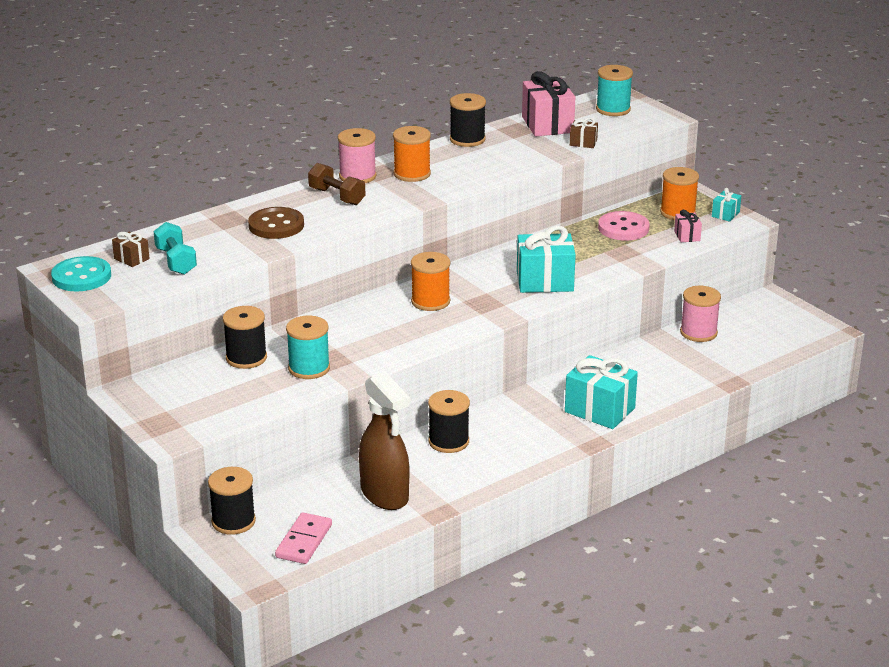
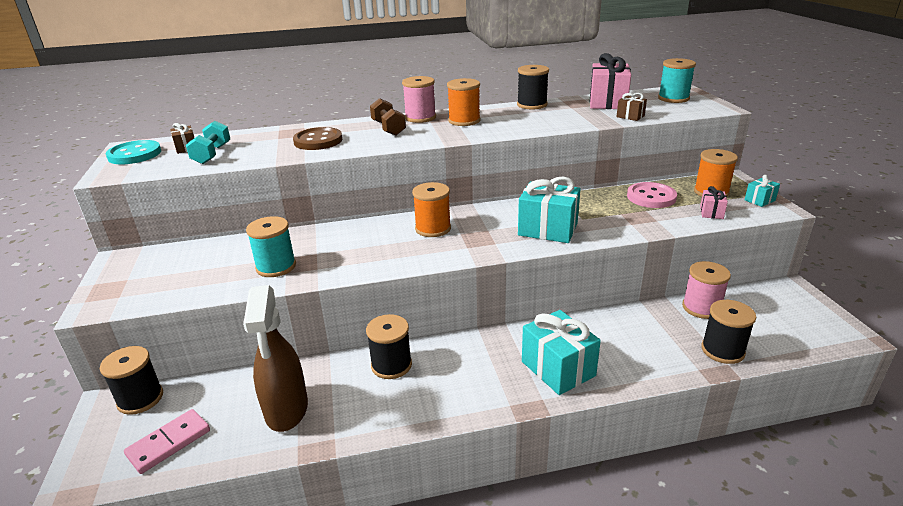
camera: 25 degrees right, 0 degrees up
black spool [223,306,267,369] -> black spool moved to [701,300,756,364]

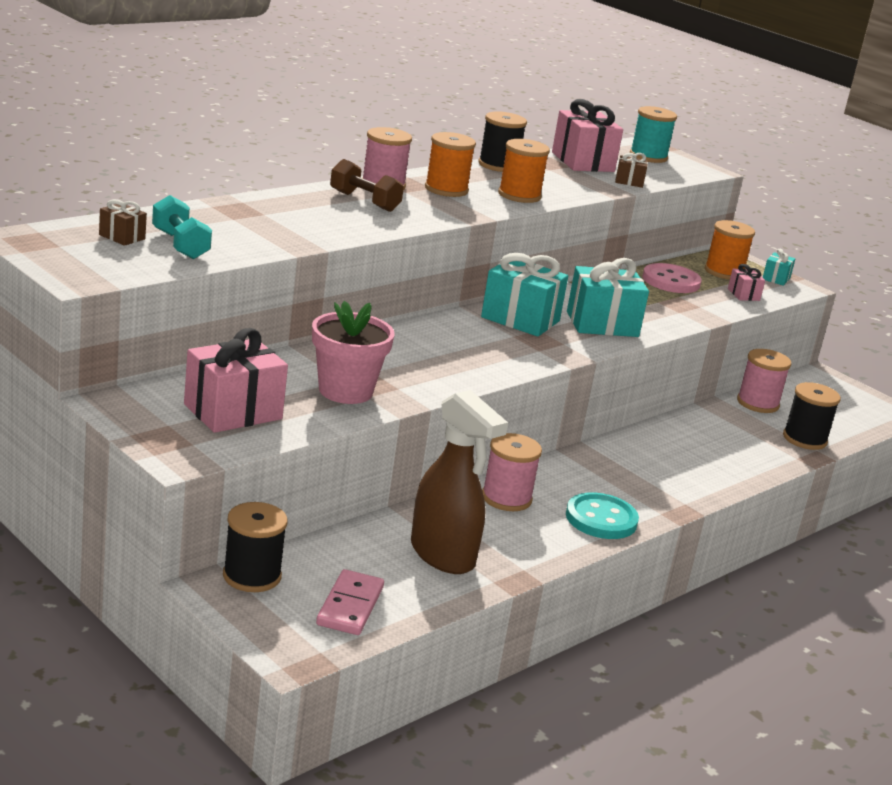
camera: 35 degrees left, 5 degrees down
turquoise button [106,140,161,164] -> turquoise button moved to [566,492,639,539]
turquoise spool [246,216,296,277] -> pink flower pot [312,301,395,404]
brown button [293,127,342,150] -> none
black spool [366,314,412,379] -> pink spool [482,433,542,511]
orange spool [412,182,451,237] -> orange spool moved to [498,139,550,203]
turquoise gift [522,310,601,395] -> turquoise gift moved to [481,253,568,337]
none -> pink gift [184,328,288,433]

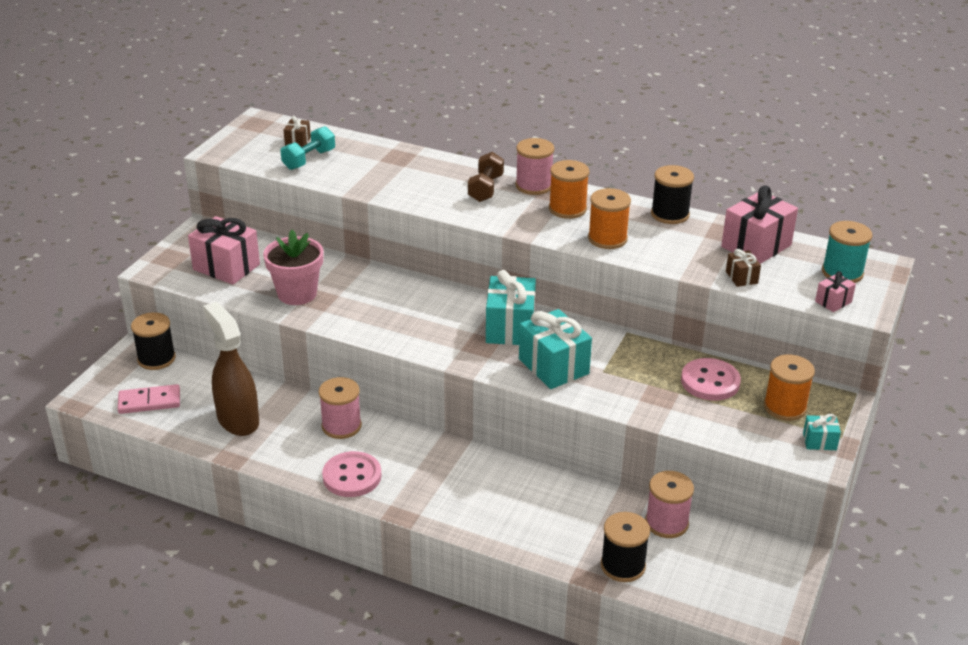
camera: 70 degrees right, 10 degrees up
brown spray bottle [411,390,508,574] -> brown spray bottle turned 120 degrees clockwise [203,302,259,436]
turquoise button [566,492,639,539] -> pink button [322,451,381,497]
pink gift [728,264,765,301] -> pink gift moved to [815,271,856,312]

